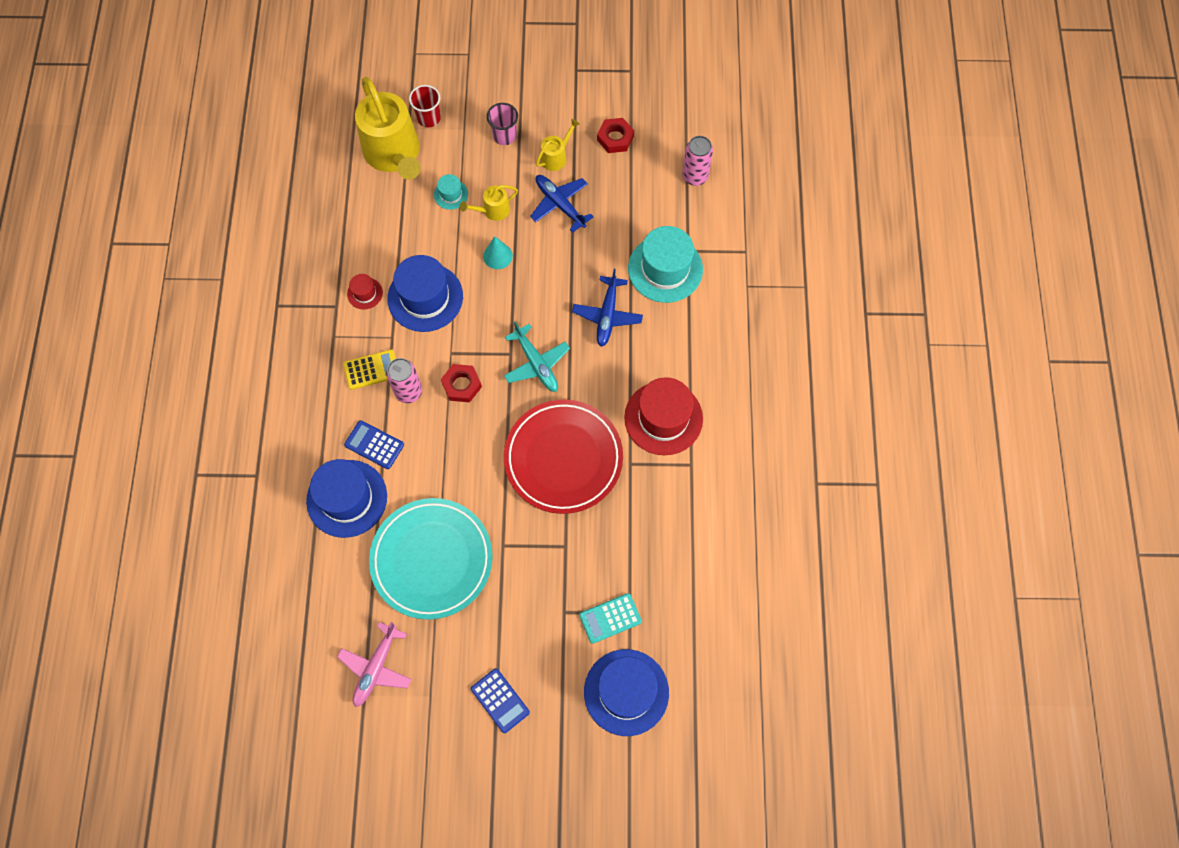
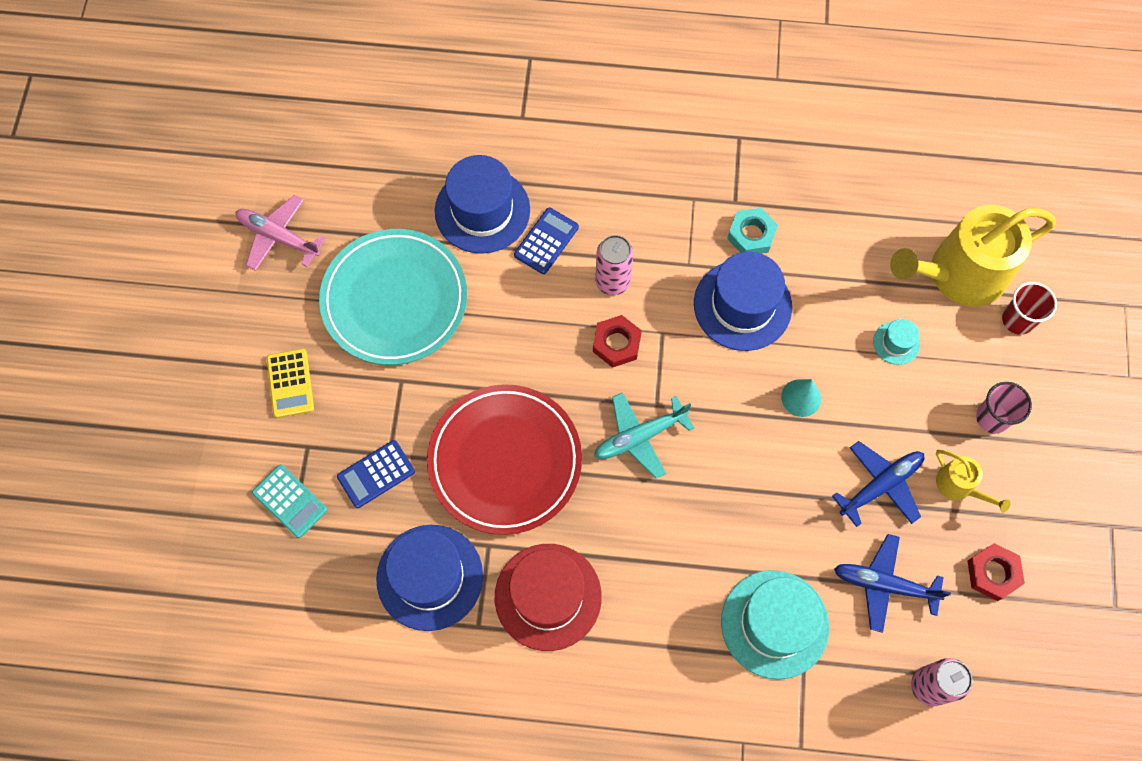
camera: 95 degrees right, 0 degrees up
yellow calculator [343,349,396,390] -> yellow calculator moved to [267,349,314,418]
red hat [347,274,383,309] -> turquoise nut [727,208,778,254]
yellow watering can [460,185,518,221] -> none
blue calculator [471,668,530,733] -> blue calculator moved to [337,440,415,508]
blue plane [572,269,643,347] -> blue plane moved to [834,534,951,633]
turquoise calculator [579,593,642,644] -> turquoise calculator turned 150 degrees clockwise [252,464,327,538]
blue hat [584,649,669,736] -> blue hat moved to [376,525,483,631]

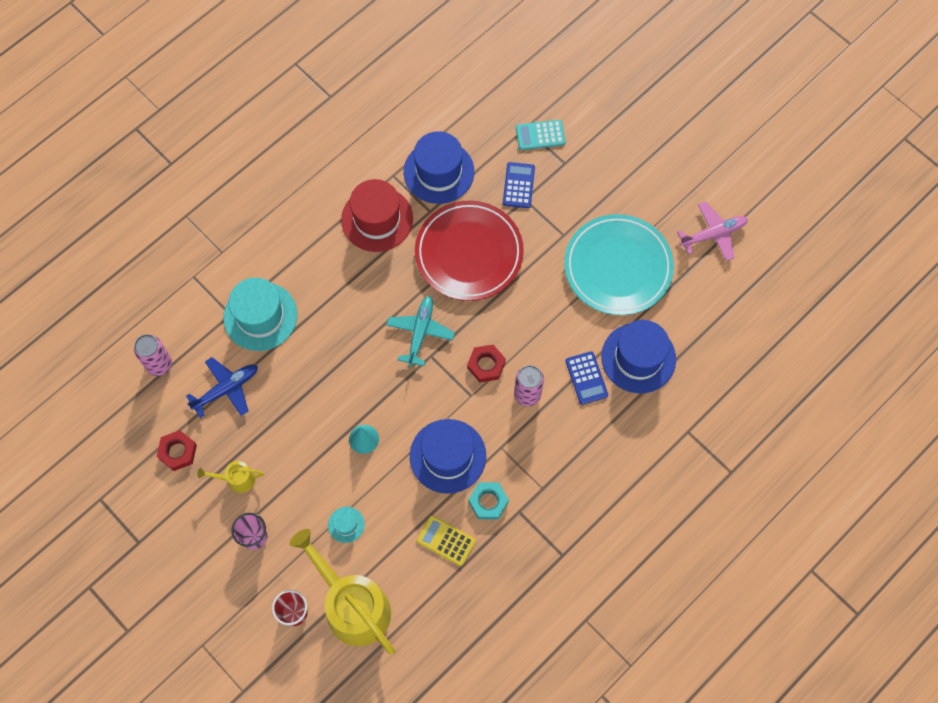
camera: 130 degrees right, 0 degrees up
yellow calculator [267,349,314,418] -> yellow calculator moved to [417,515,476,566]
blue plane [832,441,925,527] -> none
yellow watering can [890,205,1056,307] -> yellow watering can turned 60 degrees counterclockwise [290,529,395,655]

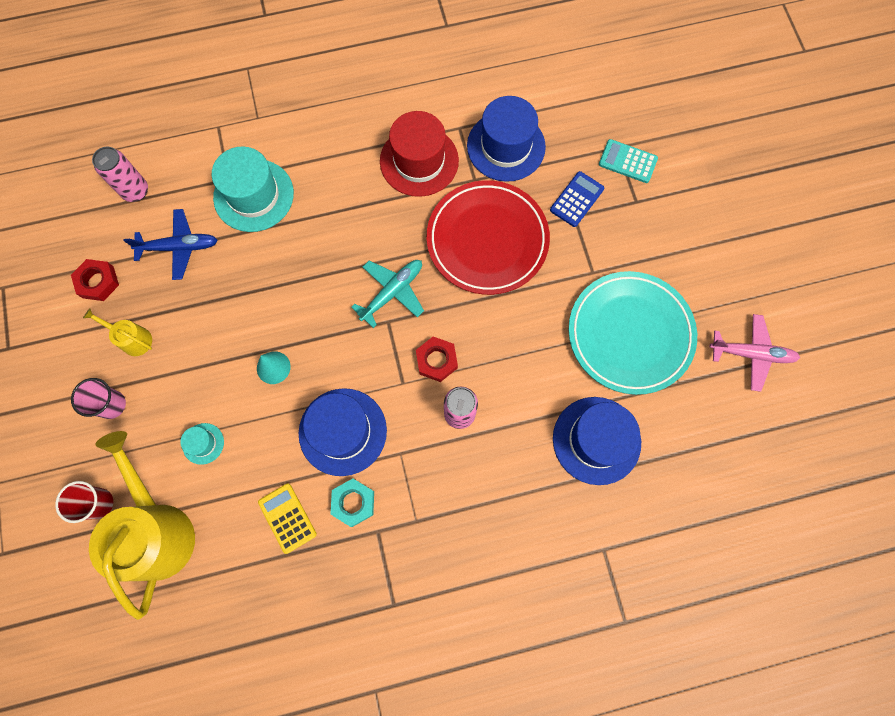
camera: 30 degrees right, 5 degrees up
blue calculator [565,351,608,405] -> none

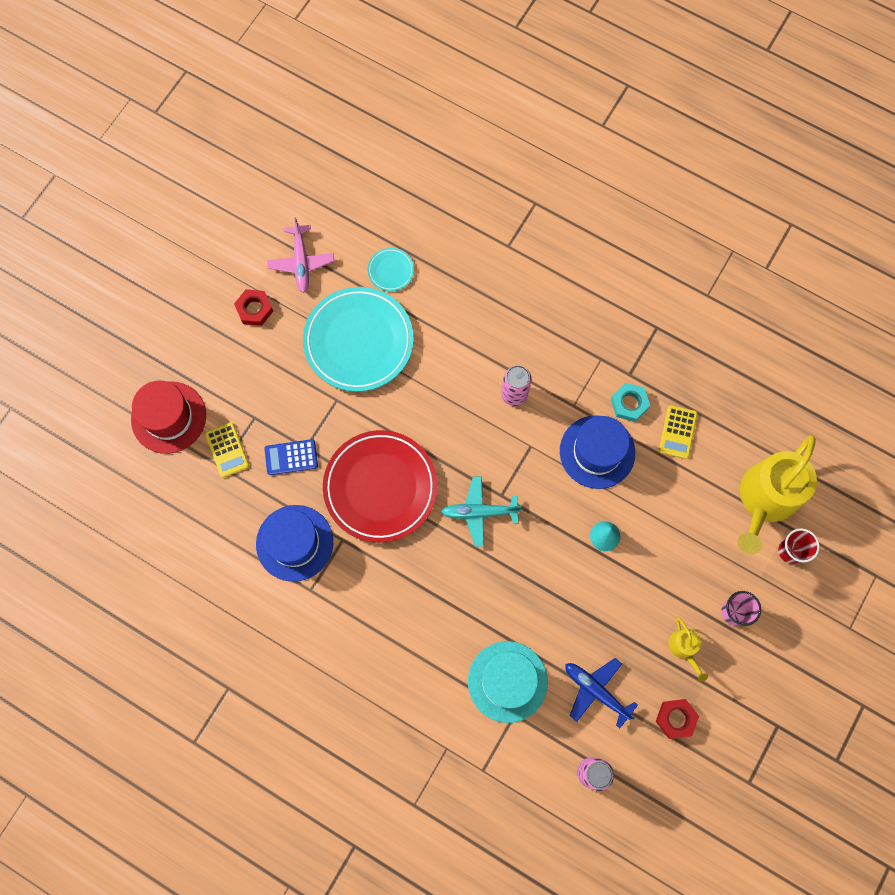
camera: 135 degrees left, 0 degrees up
turquoise hat [180,423,224,465] -> none
red hat [380,111,459,197] -> red hat moved to [131,381,206,454]
red nut [416,336,458,382] -> red nut moved to [234,289,273,326]
blue hat [553,397,641,485] -> none
turquoise calculator [599,139,658,183] -> yellow calculator [205,422,249,478]
pink plane [710,314,800,392] -> pink plane turned 150 degrees counterclockwise [267,217,334,293]
none -> turquoise plate [368,248,414,291]

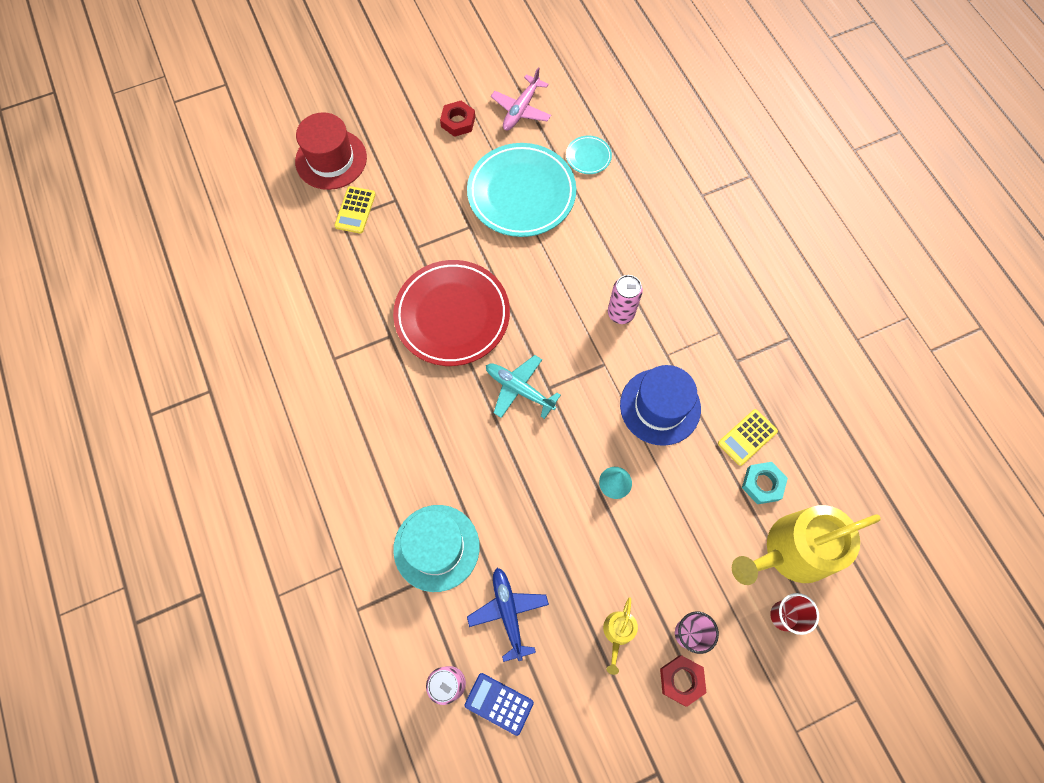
camera: 35 degrees right, 5 degrees down
blue hat [256,505,333,582] -> none
blue calculator [265,439,318,475] -> blue calculator moved to [465,673,534,736]
turquoise nut [611,383,650,422] -> turquoise nut moved to [742,462,788,504]
red nut [656,699,699,739] -> red nut moved to [660,655,706,707]

